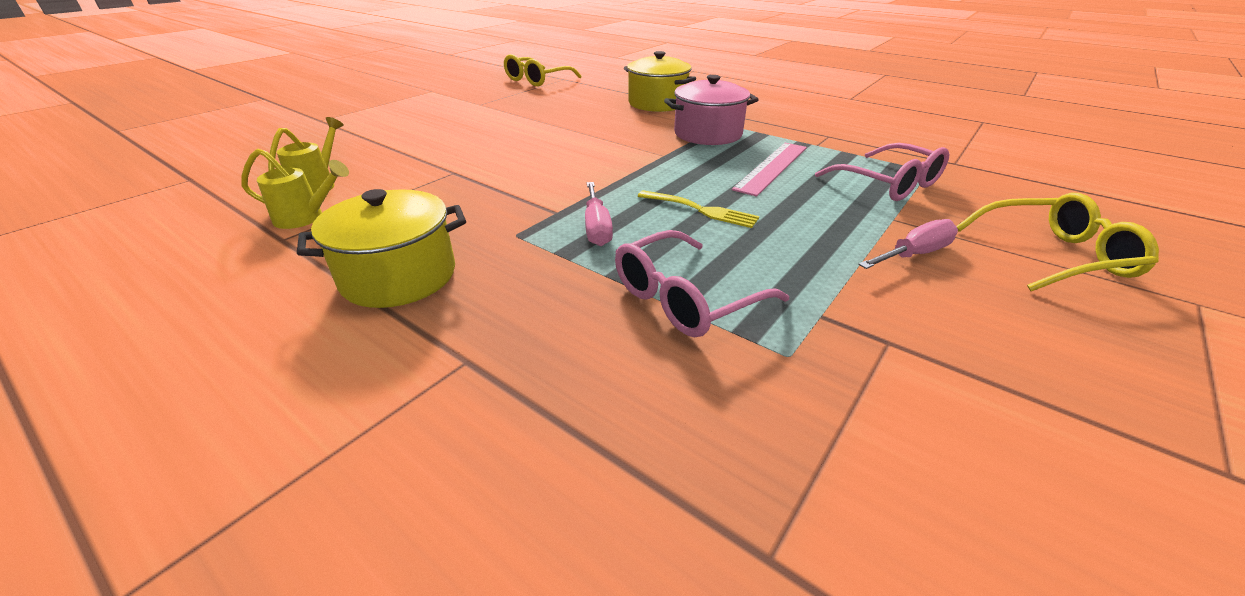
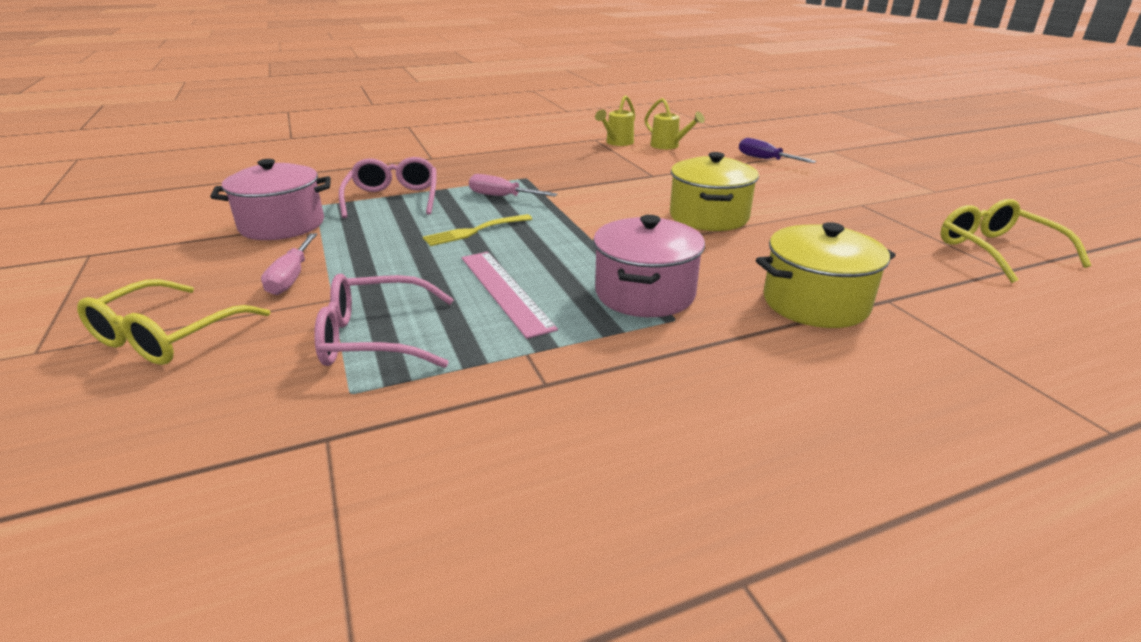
camera: 120 degrees right, 5 degrees down
yellow pot [297,189,466,308] -> yellow pot moved to [670,152,759,231]
none -> pink pot [210,159,331,240]
none -> purple screwdriver [739,138,816,163]

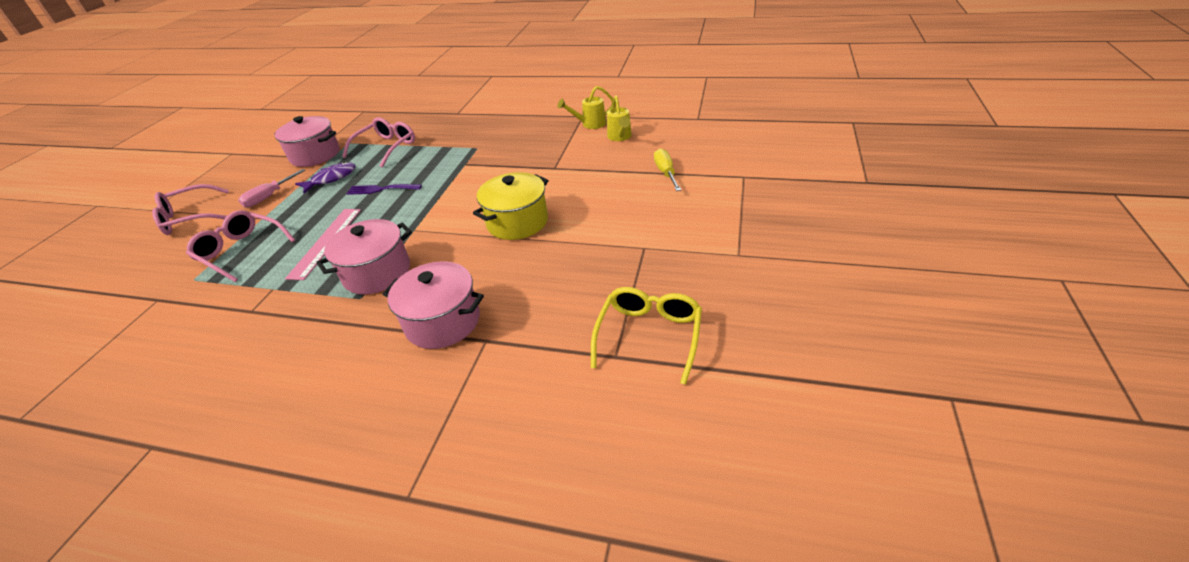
camera: 40 degrees right, 10 degrees up
yellow glasses [77,279,271,365] -> pink glasses [152,184,229,235]
yellow fork [423,214,532,246] -> purple fork [346,184,422,195]
pink screwdriver [469,174,557,196] -> none
purple screwdriver [739,138,816,163] -> yellow screwdriver [654,148,681,191]
yellow pot [756,222,896,328] -> pink pot [383,261,484,349]
none -> purple fish [295,162,356,193]

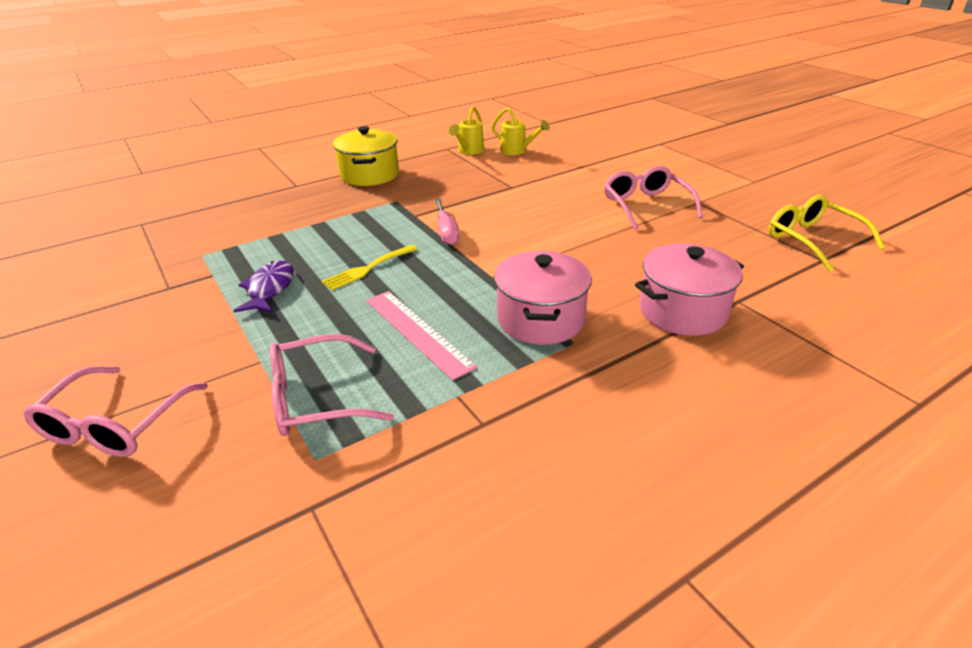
camera: 50 degrees left, 5 degrees down
pink screwdriver [238,169,305,207] -> pink screwdriver moved to [435,199,460,245]
pink pot [274,116,339,167] -> none
pink glasses [342,117,415,168] -> pink glasses moved to [604,166,703,230]
purple fork [346,184,422,195] -> yellow fork [322,245,418,291]
yellow pot [473,172,549,240] -> yellow pot moved to [333,126,399,186]
yellow screwdriver [654,148,681,191] -> none

